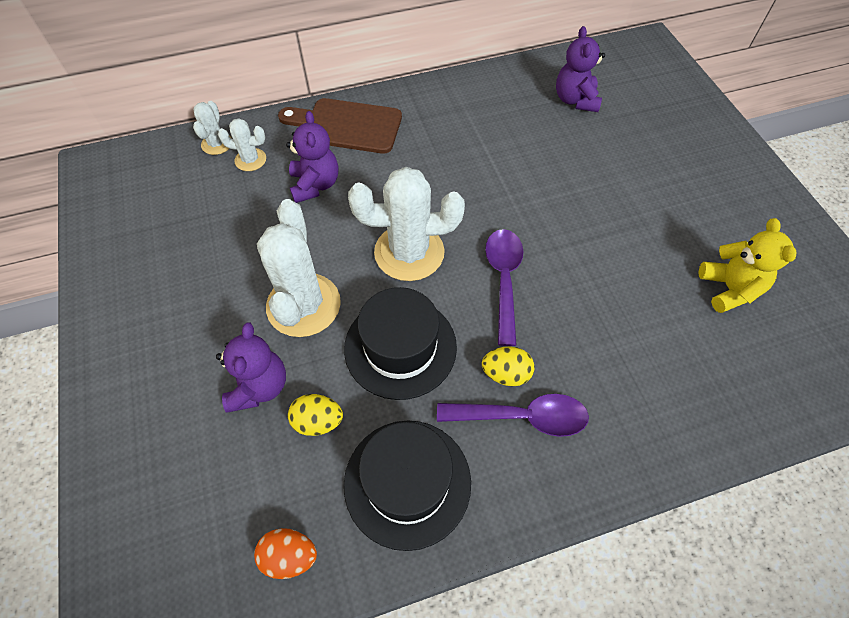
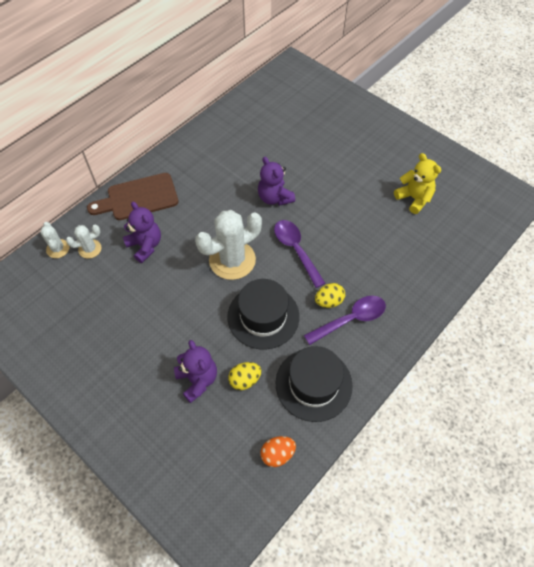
camera: 30 degrees left, 0 degrees up
white cactus [257,199,341,337] -> none
purple teddy bear [556,26,605,112] -> purple teddy bear moved to [258,157,295,206]

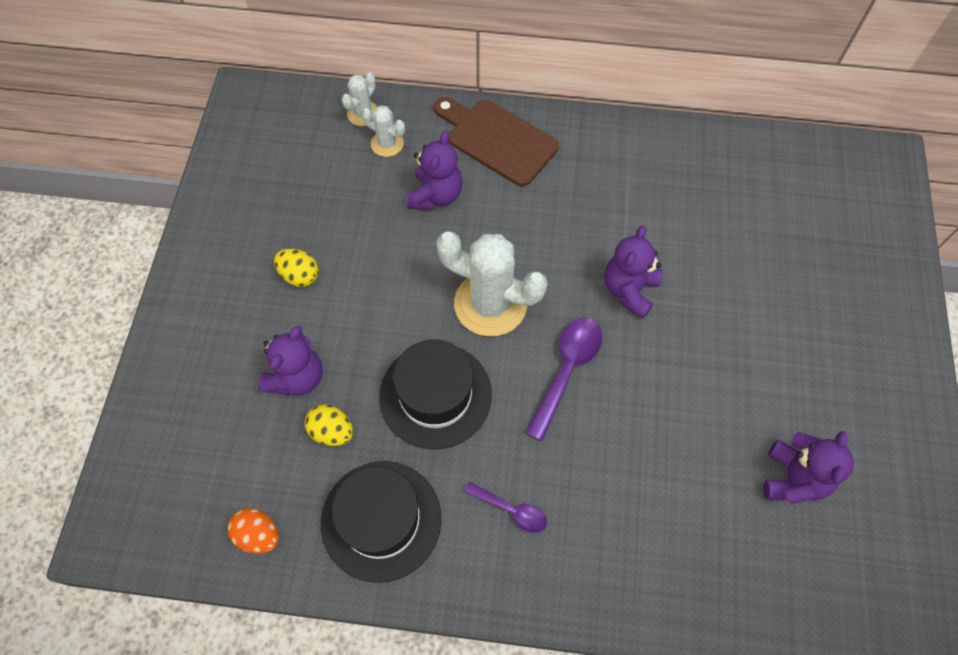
camera: 55 degrees right, 5 degrees up
purple spoon [304,296,386,345] -> purple spoon [464,482,547,533], size x0.60
yellow egg [315,283,345,308] -> yellow egg moved to [274,249,319,287]
yellow teddy bear [394,153,441,214] -> purple teddy bear [763,431,854,504]

